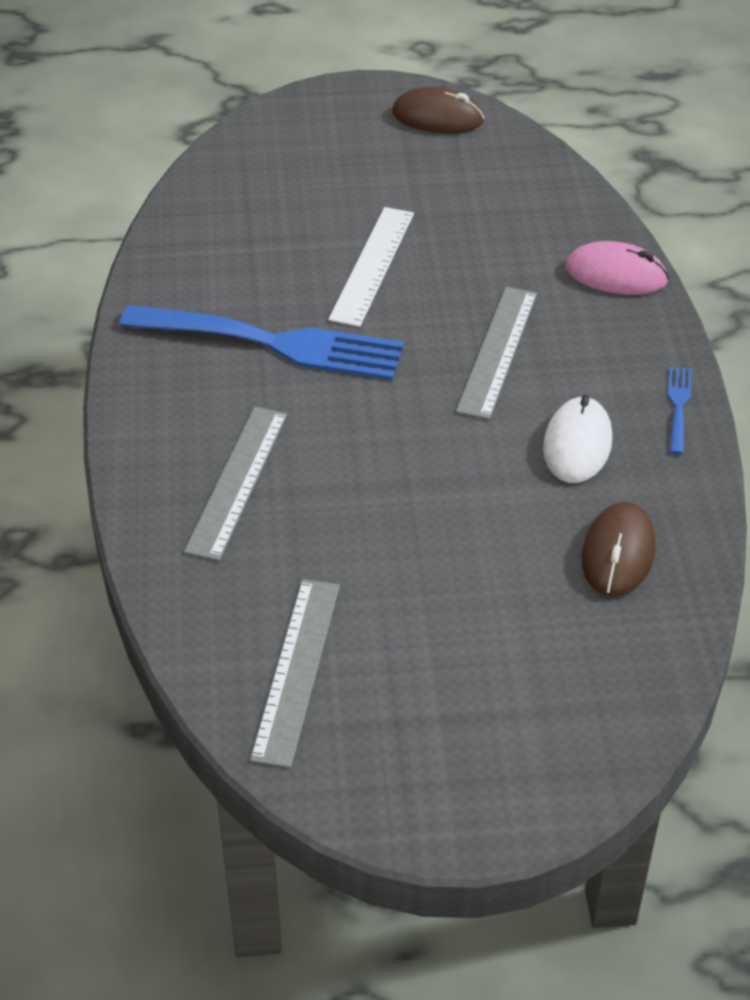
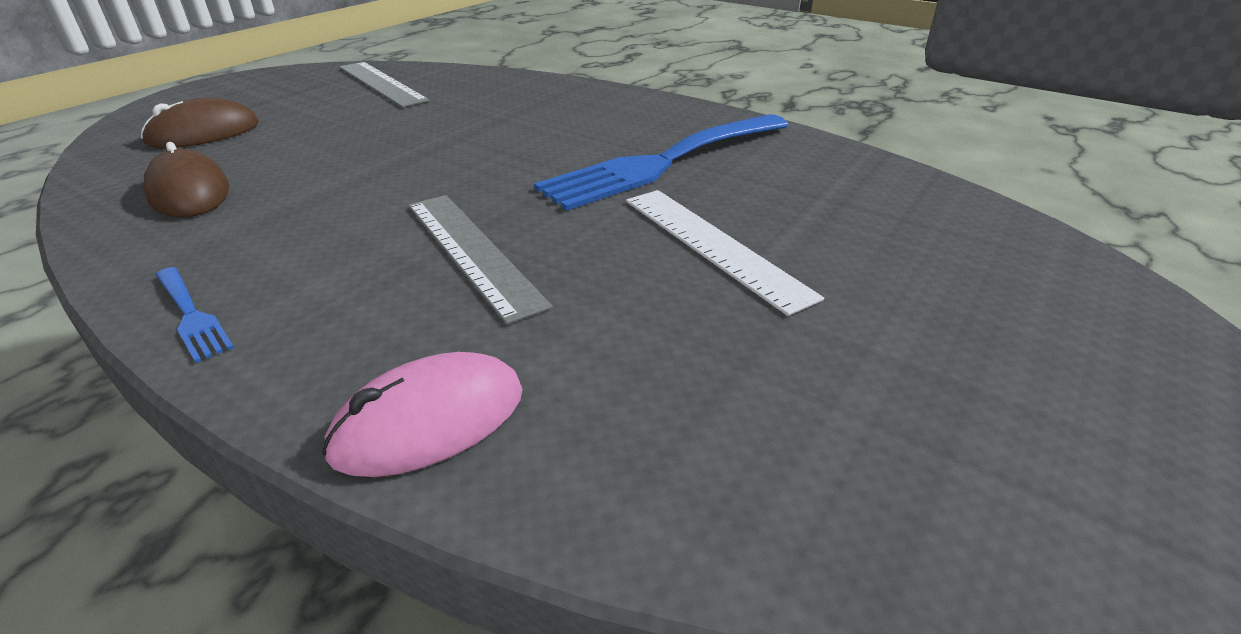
camera: 130 degrees right, 10 degrees down
grey ruler [184,407,287,561] -> none
brown mouse [392,87,484,133] -> brown mouse moved to [141,98,258,148]
white mouse [543,395,612,483] -> none

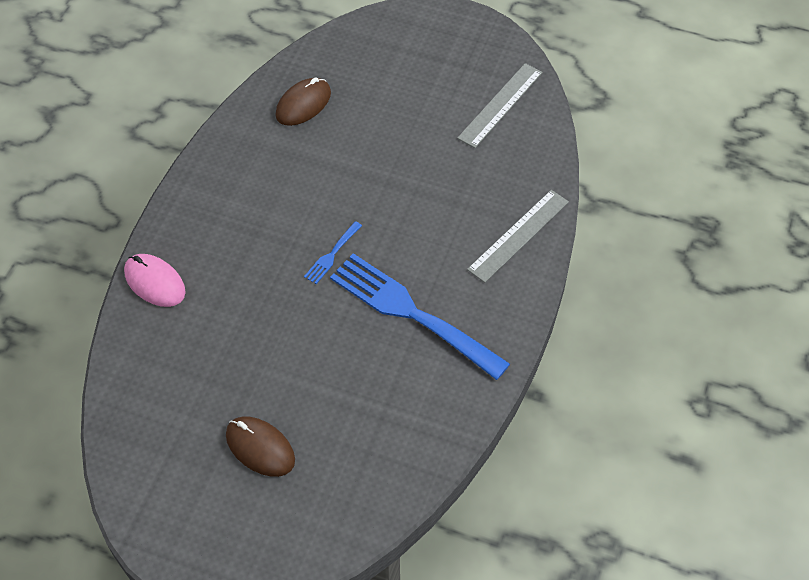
camera: 75 degrees right, 20 degrees up
brown mouse [141,98,258,148] -> brown mouse moved to [226,417,295,477]
blue fork [156,267,234,363] -> blue fork moved to [304,221,362,284]
grey ruler [408,195,553,325] -> grey ruler moved to [467,190,569,283]
white ruler [626,190,824,316] -> none

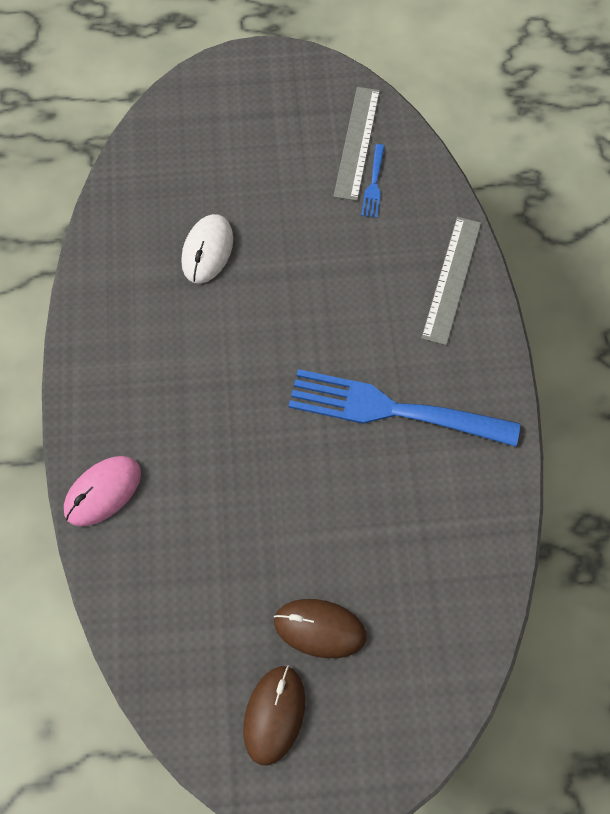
camera: 25 degrees left, 10 degrees up
pink mouse [124,254,186,307] -> pink mouse turned 60 degrees counterclockwise [64,456,141,526]
brown mouse [275,77,331,126] -> brown mouse moved to [243,666,305,766]
blue fork [304,221,362,284] -> blue fork moved to [361,144,385,218]
none -> white mouse [181,214,233,284]

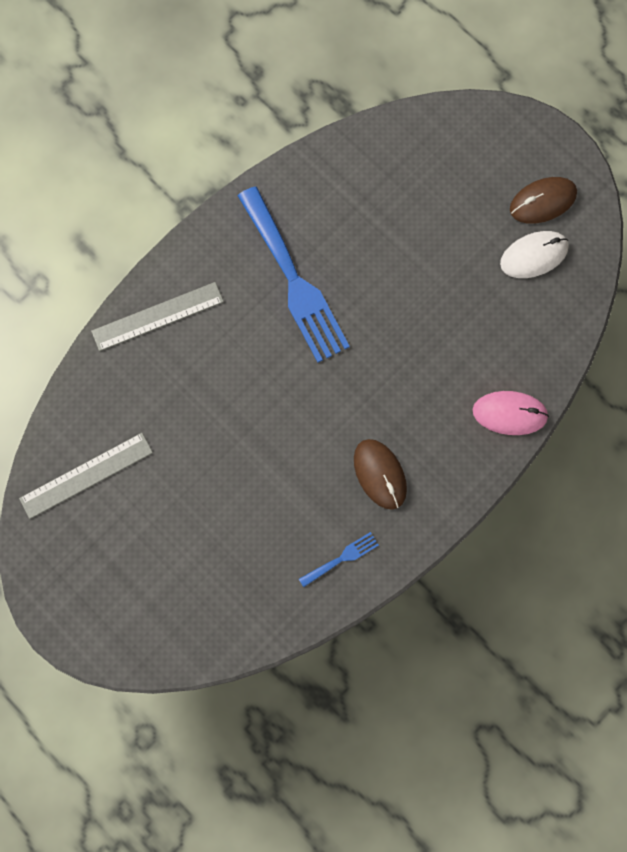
camera: 130 degrees left, 10 degrees up
white mouse [181,214,233,284] -> white mouse moved to [500,231,569,278]
brown mouse [274,599,367,658] -> brown mouse moved to [354,439,407,510]
blue fork [361,144,385,218] -> blue fork moved to [299,532,379,587]

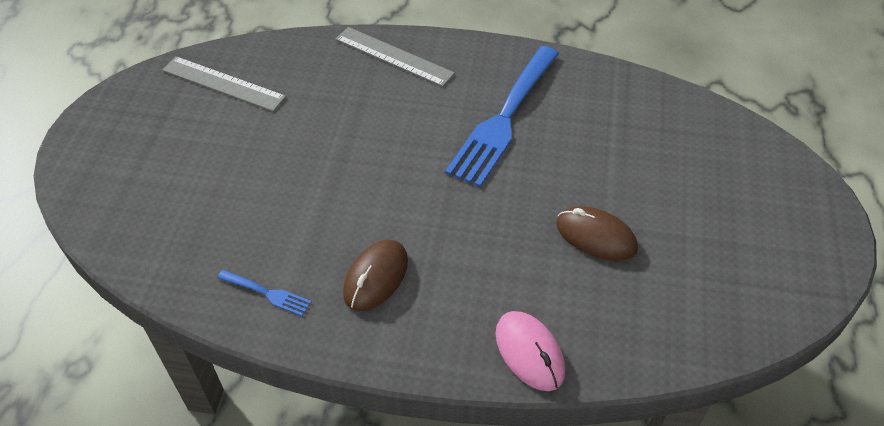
camera: 55 degrees right, 25 degrees down
white mouse [500,231,569,278] -> none
brown mouse [510,177,577,224] -> brown mouse moved to [556,206,638,261]

